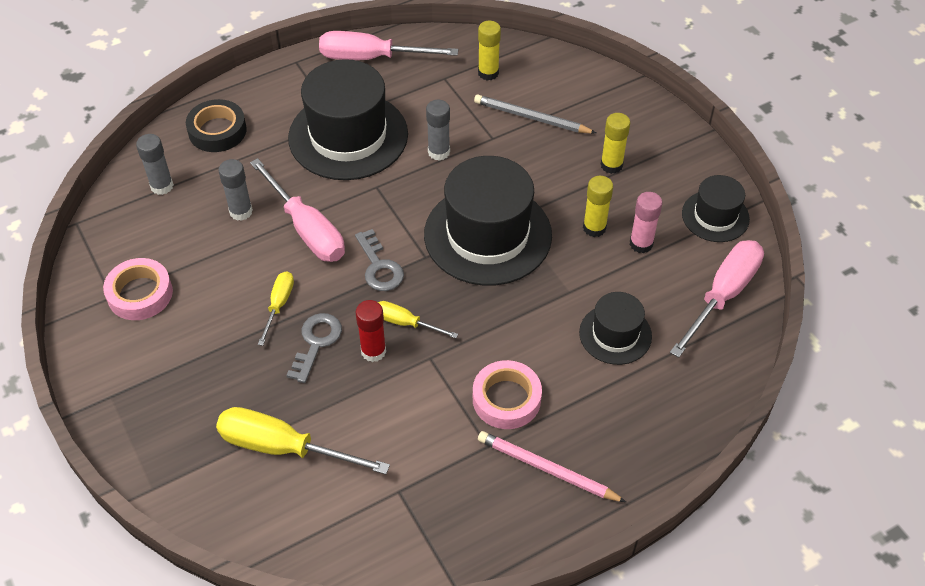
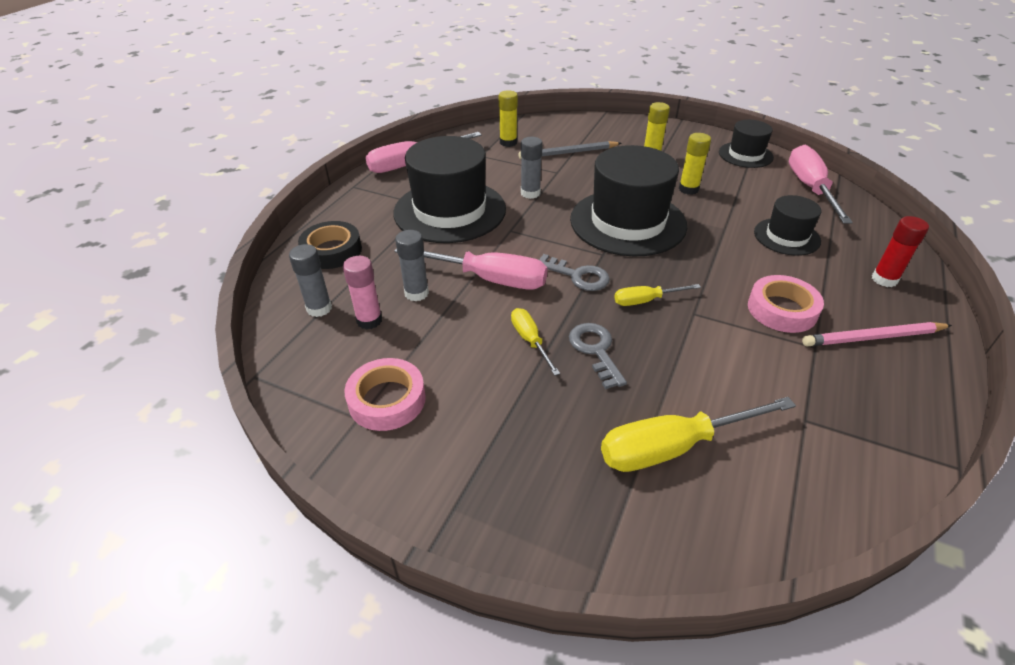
camera: 35 degrees left, 10 degrees down
red glue stick [355,300,386,362] -> red glue stick moved to [872,216,929,287]
pink glue stick [630,192,662,253] -> pink glue stick moved to [343,256,382,330]

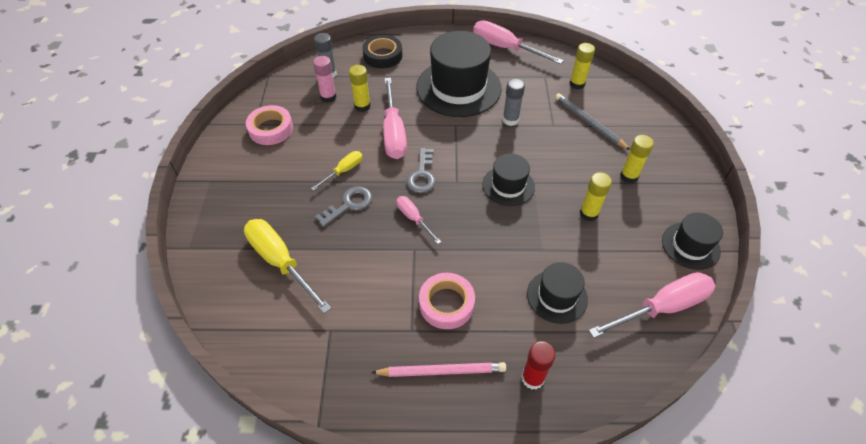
camera: 65 degrees right, 10 degrees up
grey glue stick [395,230,429,301] -> yellow glue stick [349,65,370,112]
black hat [570,145,687,256] -> black hat [482,153,535,206], size x0.53
yellow screwdriver [614,284,701,306] -> pink screwdriver [397,196,441,244]
pink pencil [802,322,952,346] -> pink pencil turned 120 degrees clockwise [371,362,506,377]

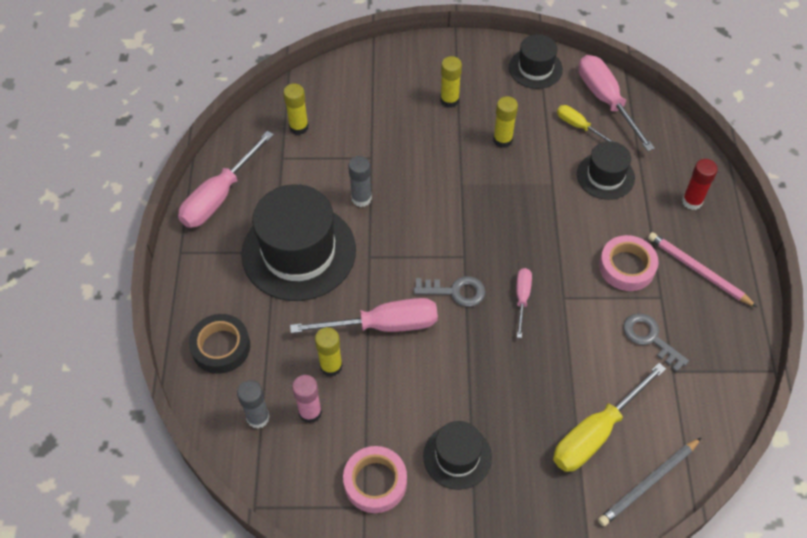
camera: 90 degrees left, 5 degrees up
yellow screwdriver [311,151,363,191] -> yellow screwdriver moved to [557,105,614,142]
grey key [315,186,372,227] -> grey key moved to [623,313,689,372]
pink pencil [371,362,506,377] -> pink pencil turned 45 degrees counterclockwise [648,232,758,308]
pink screwdriver [397,196,441,244] -> pink screwdriver turned 135 degrees clockwise [516,268,532,338]
black hat [482,153,535,206] -> black hat moved to [423,421,492,490]
grey pencil [555,93,630,150] -> grey pencil moved to [598,437,702,526]

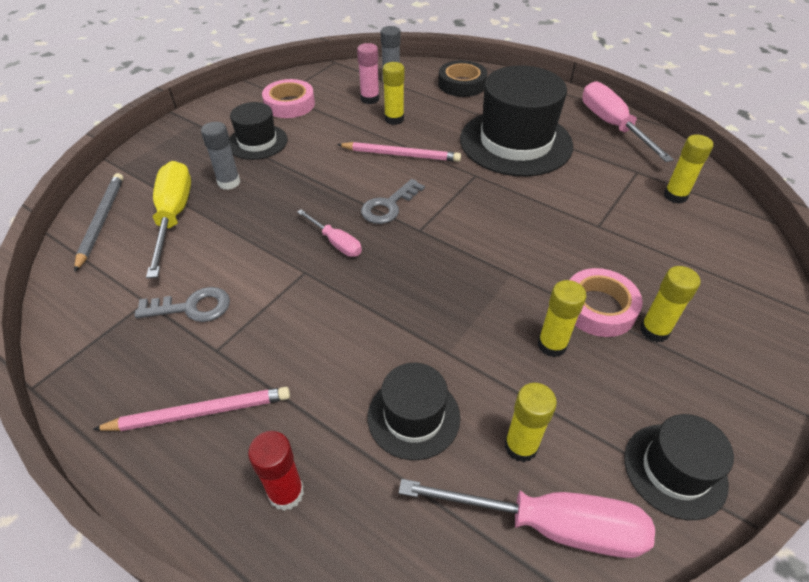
camera: 125 degrees right, 10 degrees down
pink screwdriver [290,298,438,333] -> pink pencil [337,142,461,162]
grey glue stick [348,156,372,207] -> grey glue stick moved to [201,122,240,190]
yellow screwdriver [557,105,614,142] -> yellow glue stick [505,383,557,462]
pink tape [599,235,659,291] -> pink tape moved to [570,268,643,337]

